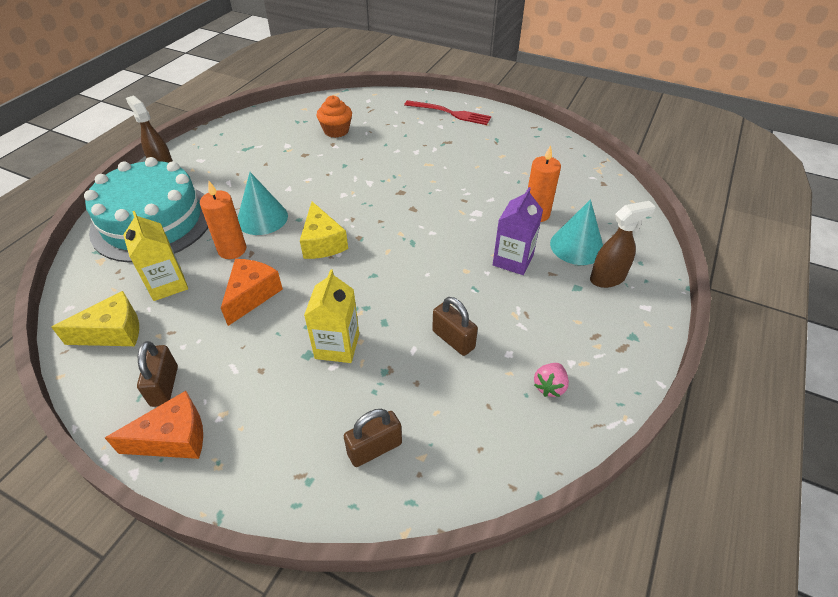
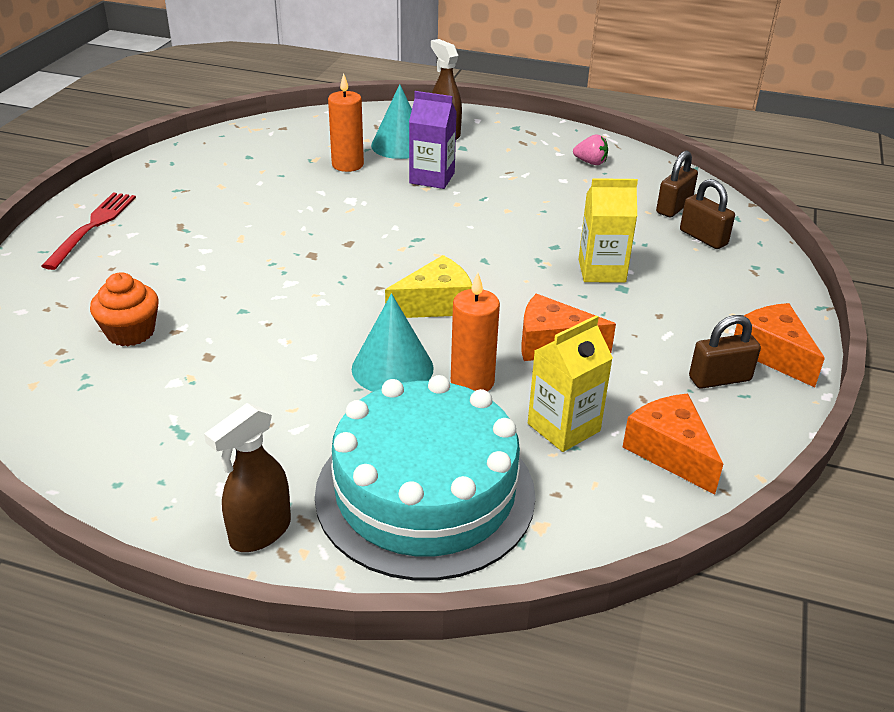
camera: 100 degrees left, 10 degrees down
yellow cheese [51,291,139,346] -> orange cheese [623,394,723,495]
brown padlock [432,297,478,356] -> brown padlock moved to [656,150,698,217]

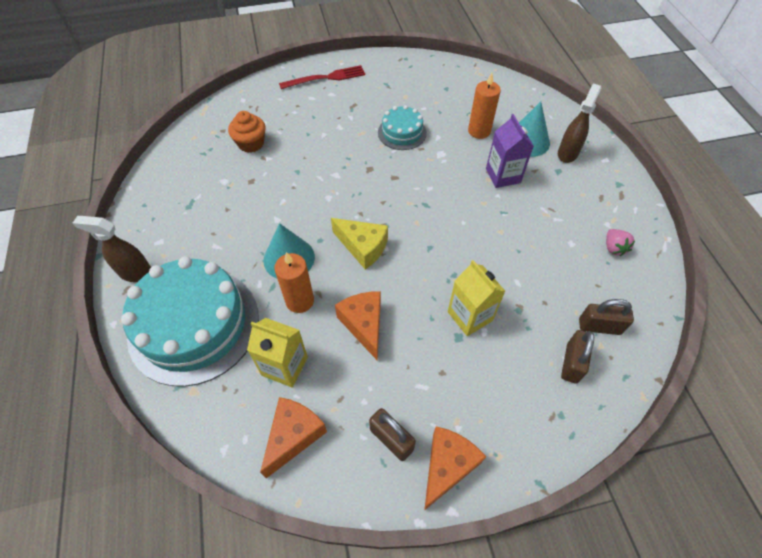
camera: 60 degrees right, 20 degrees up
none -> turquoise cake [378,105,427,150]

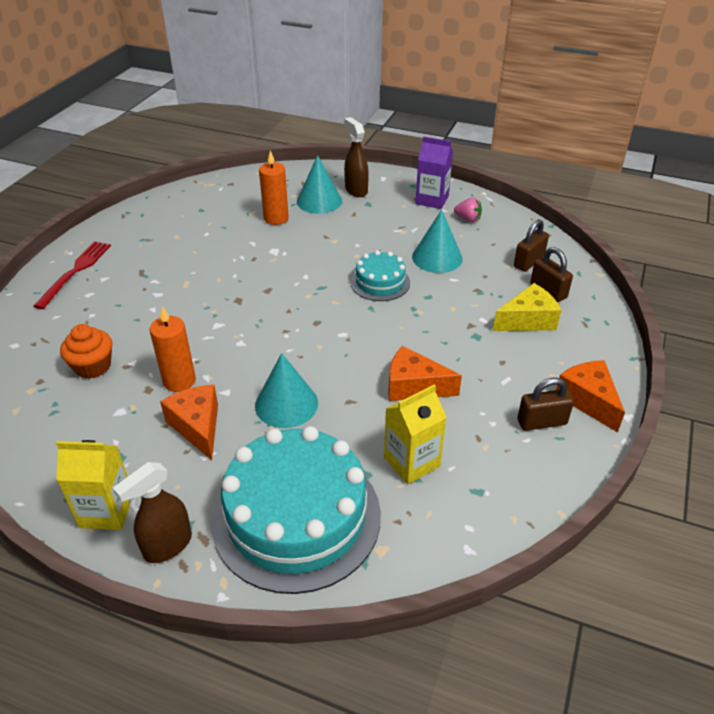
camera: 55 degrees left, 15 degrees down
orange cheese [260,397,327,478] -> orange cheese moved to [160,385,218,460]
orange candle [274,252,314,313] -> orange candle moved to [150,306,196,392]
yellow cheese [331,218,388,269] -> yellow cheese moved to [493,283,561,331]
turquoise cake [378,105,427,150] -> turquoise cake moved to [350,250,410,301]
yellow carton [448,260,505,336] -> yellow carton moved to [56,440,130,530]
purple carton [486,114,534,188] -> purple carton moved to [415,136,453,209]
none -> turquoise cone [412,210,463,273]

